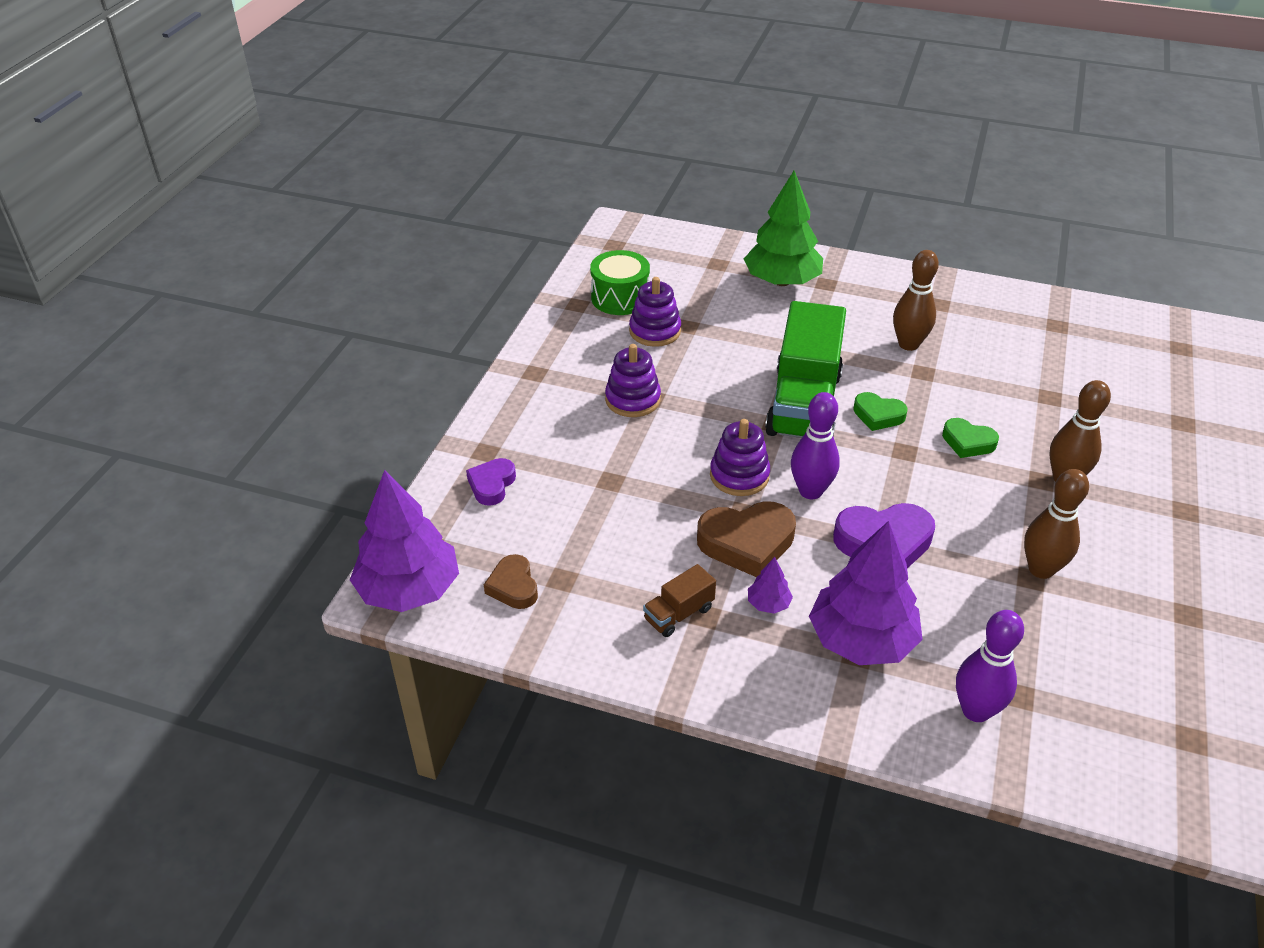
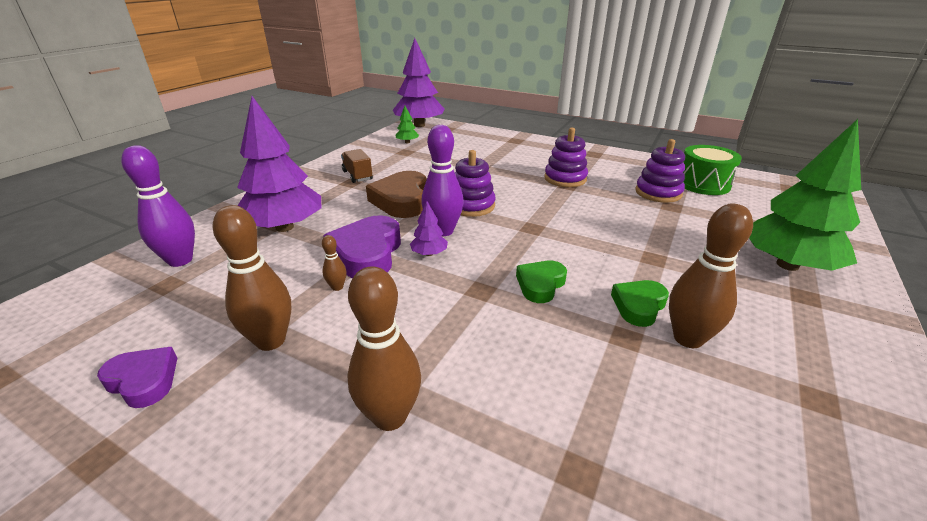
camera: 100 degrees right, 10 degrees down
purple heart [466,458,516,506] -> purple heart moved to [97,347,177,408]
brown heart [484,554,538,609] -> green tree [395,106,419,143]
purple tree [748,557,793,614] -> purple tree moved to [410,201,448,256]
green truck [765,301,846,438] -> none
green heart [942,418,999,458] -> green heart moved to [611,280,669,327]
none -> brown bowling pin [322,235,347,291]

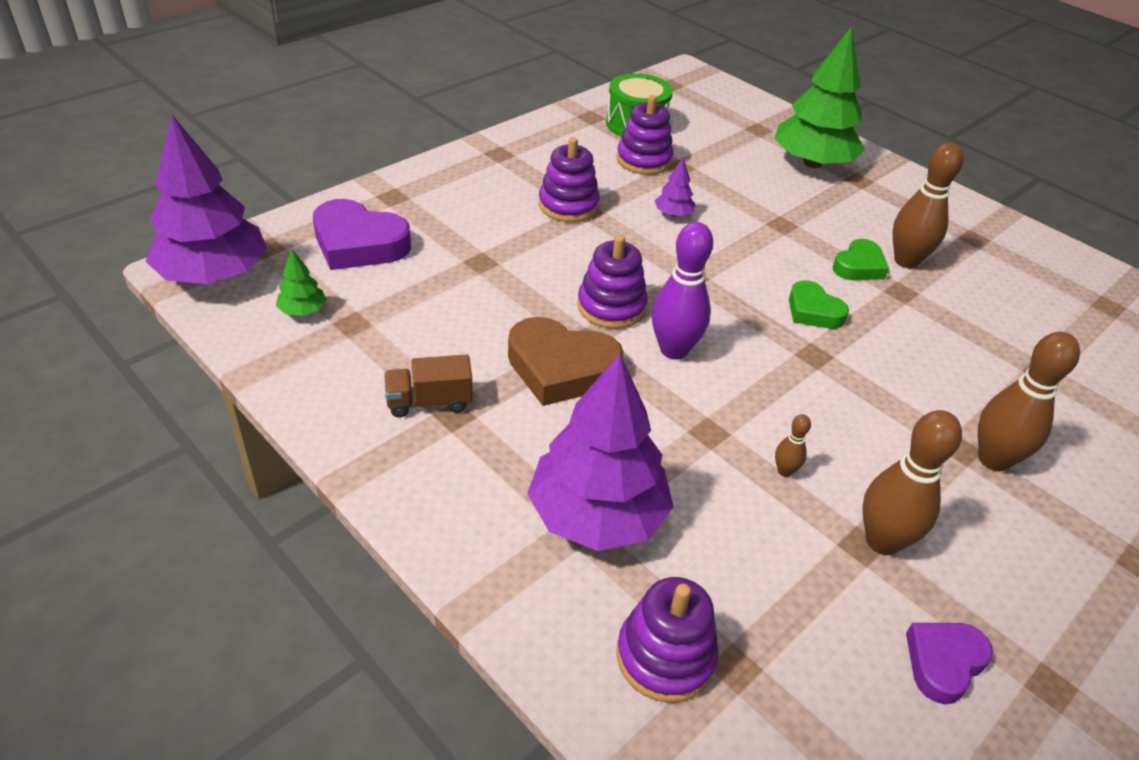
camera: 75 degrees left, 10 degrees up
purple bowling pin [121,145,195,267] -> purple stacking toy [616,577,719,703]
purple heart [323,215,401,279] -> purple heart moved to [313,199,411,270]
purple tree [410,201,448,256] -> purple tree moved to [655,158,695,217]
green heart [611,280,669,327] -> green heart turned 105 degrees counterclockwise [833,239,889,280]

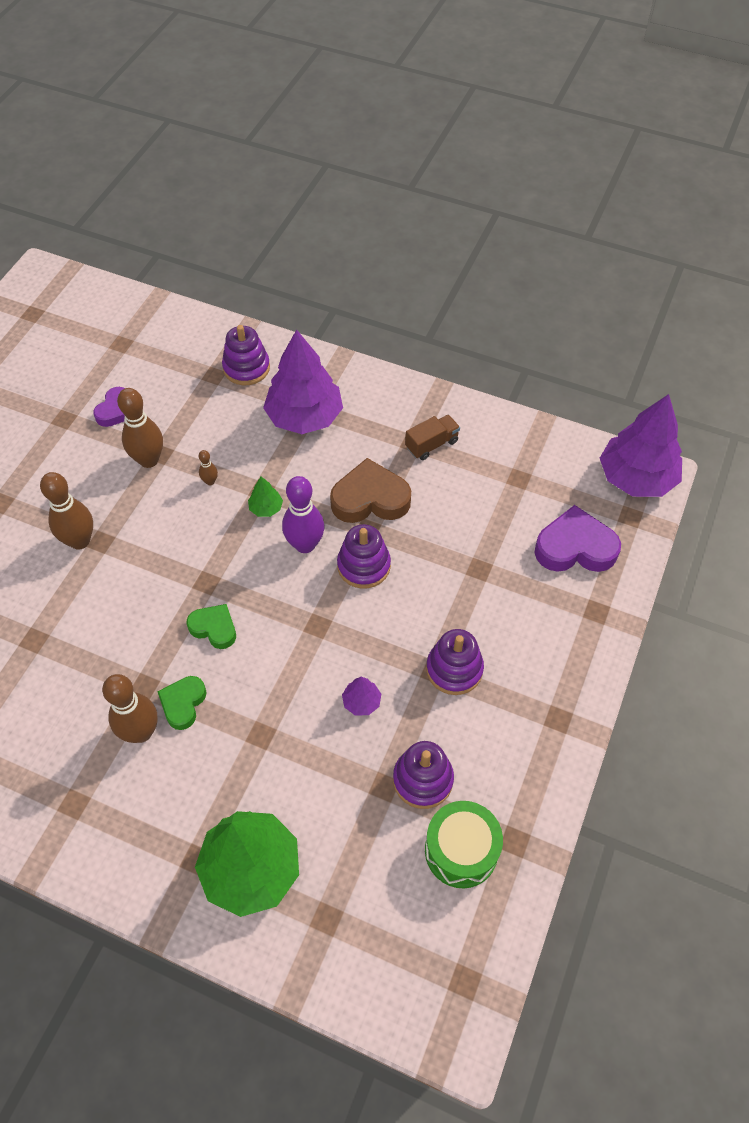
camera: 160 degrees right, 15 degrees up
green tree [276,249,327,316] -> green tree moved to [248,477,283,517]

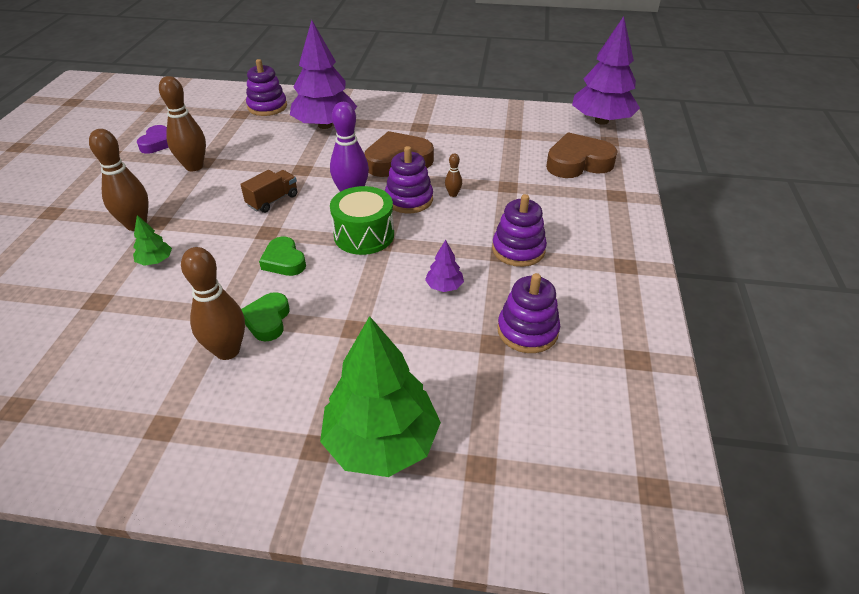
camera: 15 degrees left, 15 degrees down
green heart [187,604,236,649] -> green heart turned 135 degrees counterclockwise [259,237,306,276]
brown bowling pin [199,450,218,485] -> brown bowling pin moved to [445,153,462,197]
green tree [248,477,283,517] -> green tree moved to [133,215,172,266]
brown truck [405,415,460,460] -> brown truck moved to [240,170,297,213]
green drum [425,801,503,888] -> green drum moved to [330,186,394,255]
purple heart [534,505,621,572] -> brown heart [546,132,618,178]

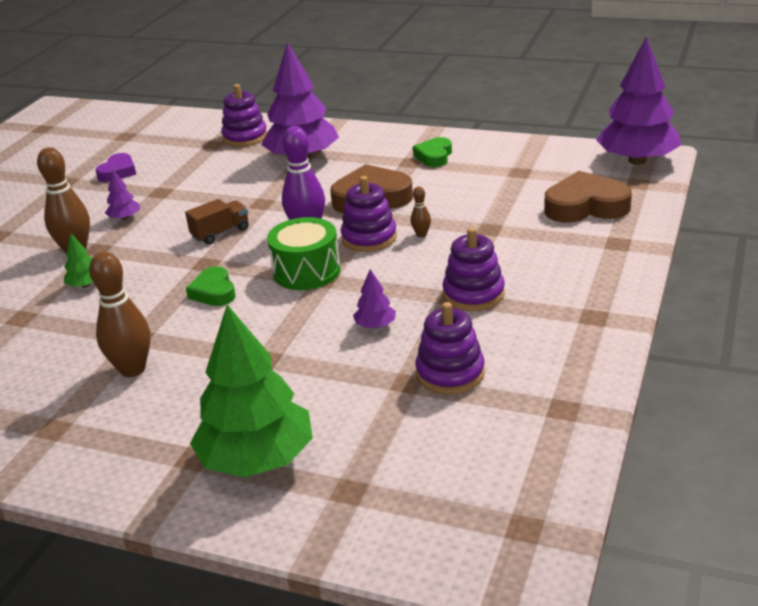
camera: 15 degrees right, 10 degrees down
brown bowling pin [159,76,206,171] -> none
green heart [241,292,289,341] -> green heart moved to [413,137,452,167]
none -> purple tree [105,170,140,220]

